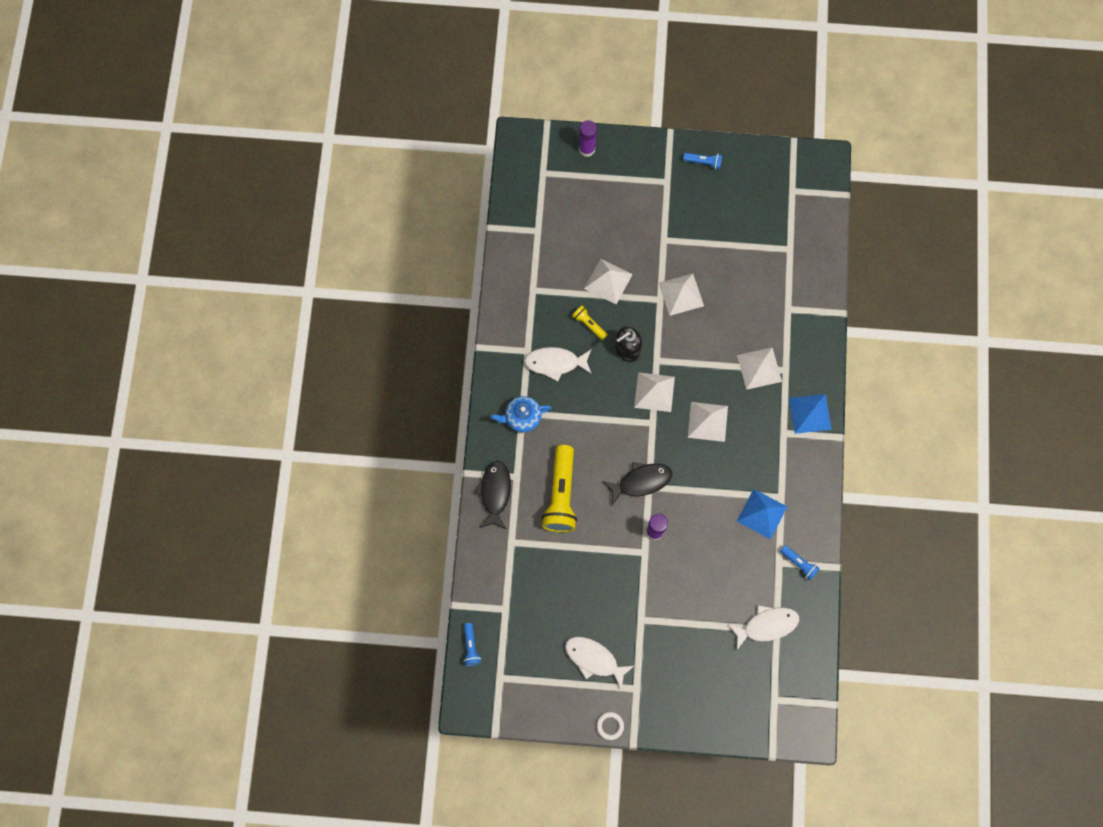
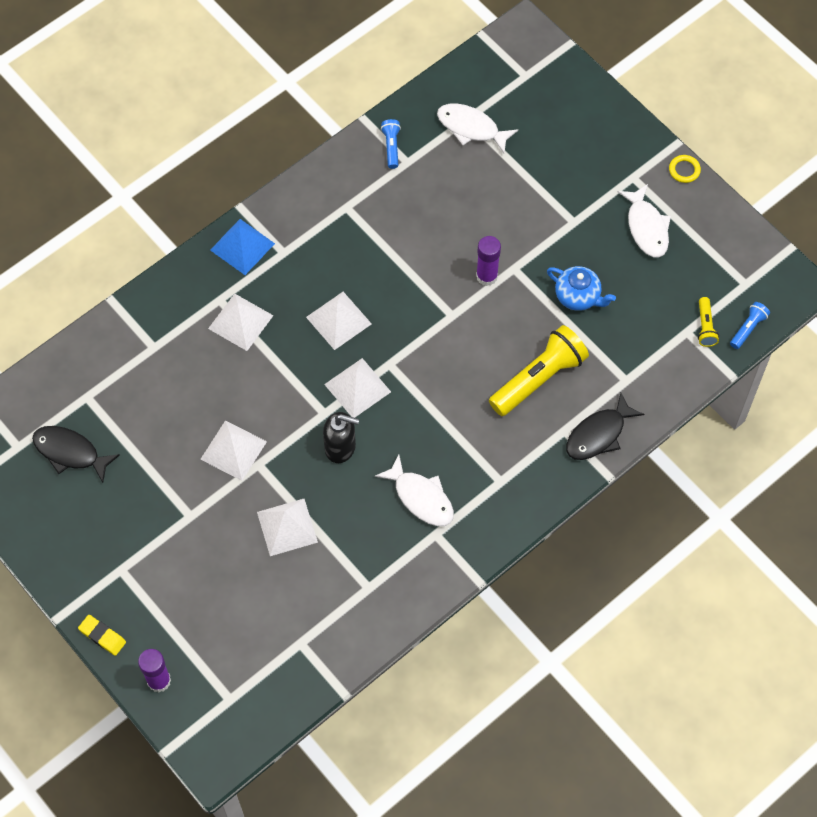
camera: 135 degrees left, 10 degrees down
blue teapot [491,396,552,432] -> blue teapot moved to [547,266,616,311]
yellow flashlight [572,305,608,340] -> yellow flashlight moved to [698,297,719,347]
white ring [597,712,624,740] -> yellow ring [669,155,701,183]
black fish [603,462,672,505] -> black fish moved to [32,426,120,483]
blue flashlight [683,153,722,170] -> none
blue pyramid [737,489,787,540] -> none
none -> yellow eraser [78,615,126,656]

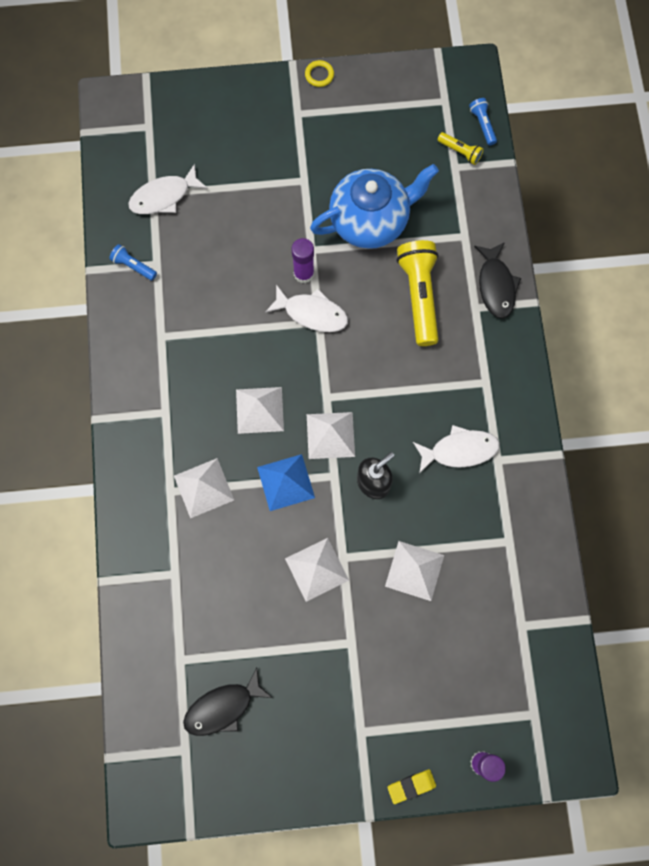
camera: 55 degrees left, 10 degrees up
blue pyramid [210,219,275,275] -> blue pyramid moved to [257,454,315,511]
blue teapot [547,266,616,311] -> blue teapot [310,164,439,249], size x1.84
white fish [618,184,671,258] -> white fish moved to [265,285,348,332]

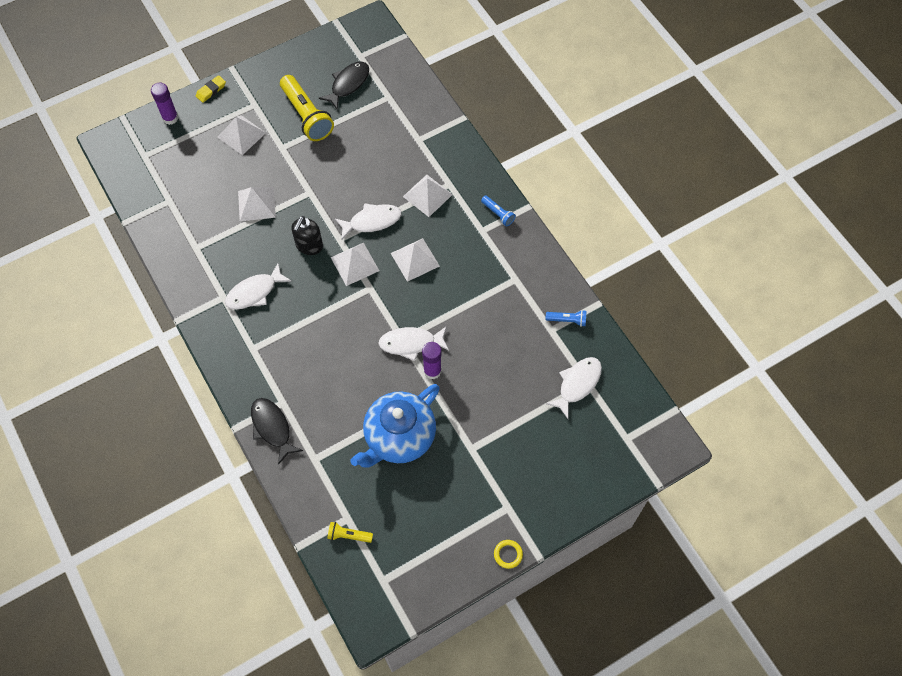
camera: 155 degrees right, 10 degrees down
blue pyramid [257,454,315,511] -> white fish [335,203,402,240]
white pyramid [285,538,349,602] -> white pyramid moved to [217,115,266,155]
yellow flashlight [396,240,439,346] -> yellow flashlight moved to [280,75,334,141]
blue flashlight [469,98,497,145] -> blue flashlight moved to [481,196,516,227]

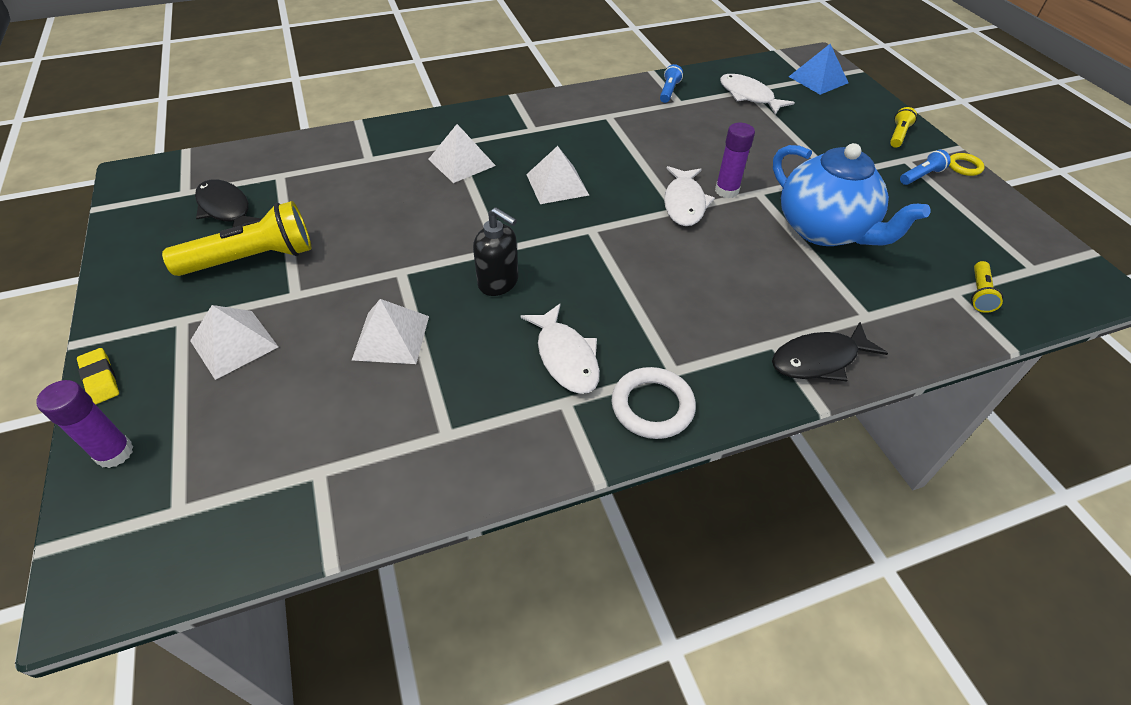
camera: 80 degrees left, 15 degrees down
white pyramid [331,243,379,286] -> none
white fish [335,203,402,240] -> none
blue flashlight [481,196,516,227] -> blue flashlight moved to [900,150,951,185]
none -> white ring [612,367,696,439]
none -> blue pyramid [789,44,849,95]
none -> yellow flashlight [890,107,917,148]

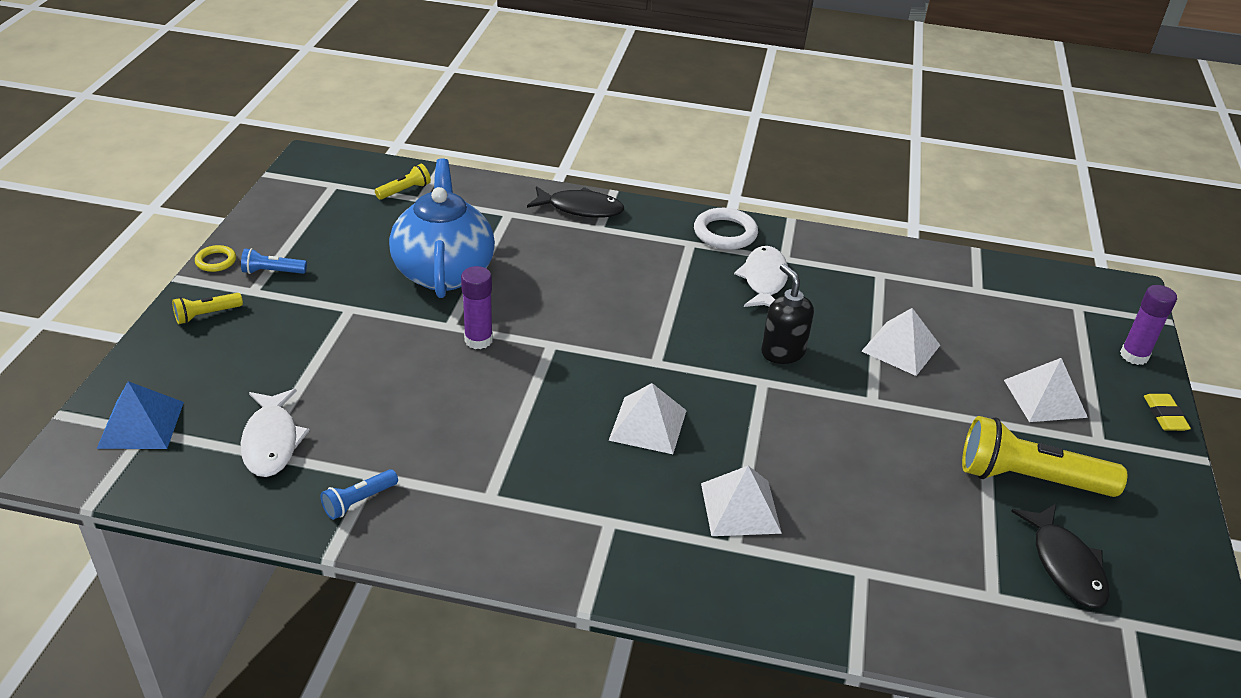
camera: 150 degrees left, 10 degrees down
white fish [664,166,715,226] -> none

